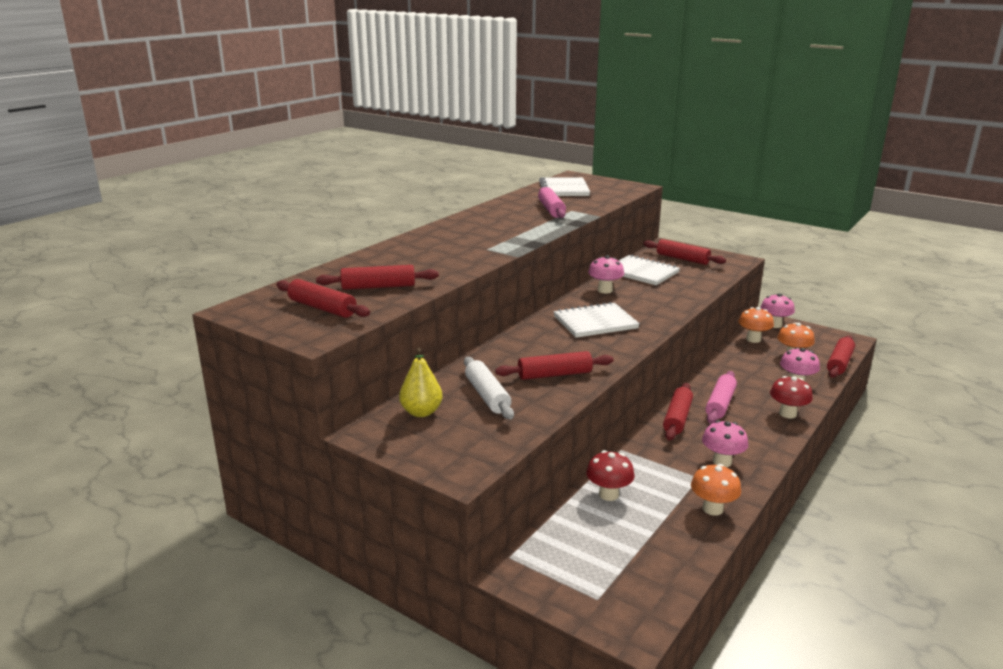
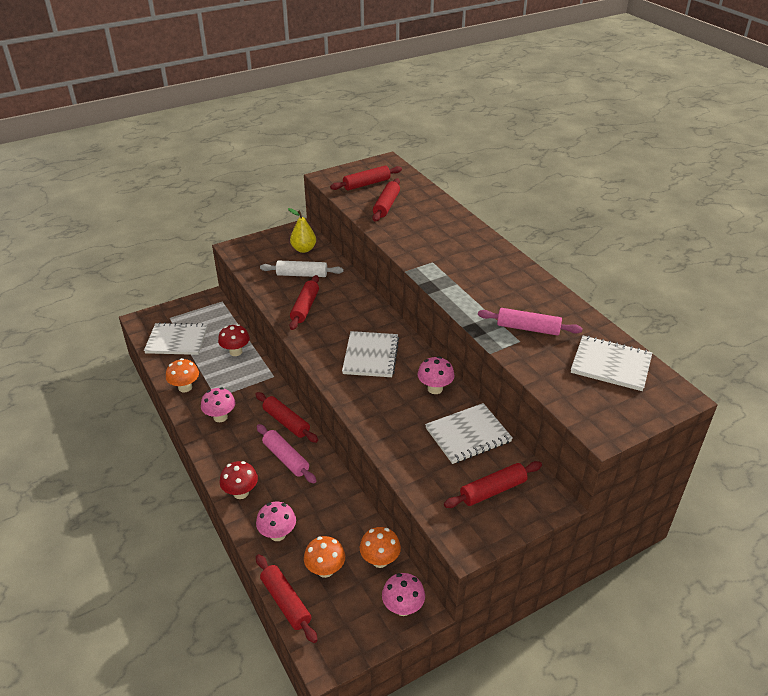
camera: 115 degrees right, 15 degrees up
none -> white notebook [144,322,208,355]

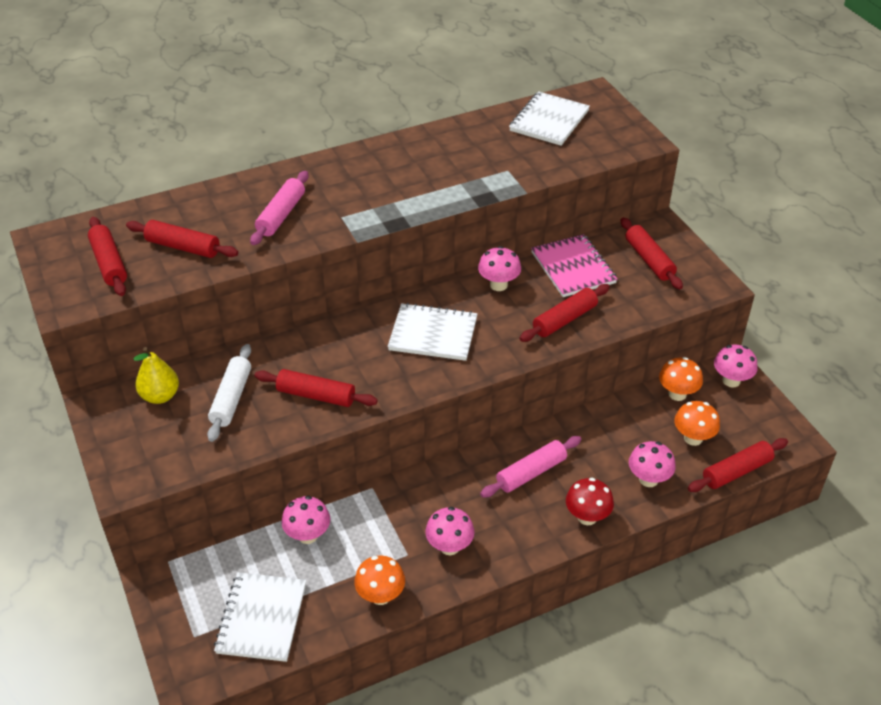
camera: 85 degrees left, 5 degrees up
red mushroom [218,324,250,356] -> pink mushroom [282,496,330,544]
red rolling pin [255,392,318,443] -> red rolling pin moved to [520,284,610,342]
white notebook [425,403,513,464] -> pink notebook [531,234,617,297]
pink rolling pin [478,308,583,335] -> pink rolling pin moved to [250,171,308,245]

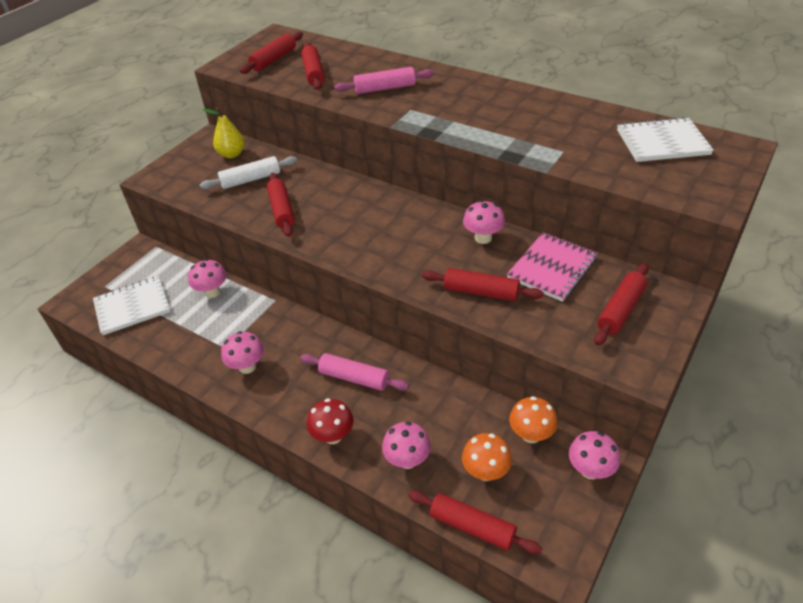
camera: 60 degrees right, 0 degrees up
orange mushroom [354,555,405,605] -> none
white notebook [388,303,477,361] -> none

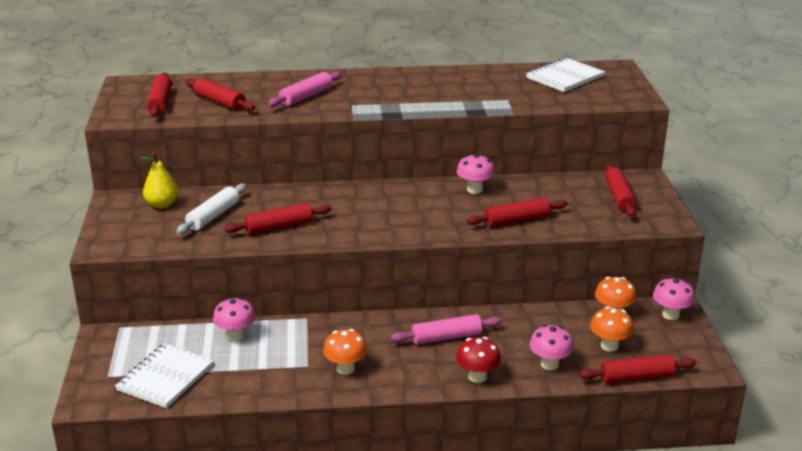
camera: 40 degrees left, 15 degrees down
pink mushroom [221,331,264,374] -> orange mushroom [323,329,367,375]
red rolling pin [267,173,295,237] -> red rolling pin turned 60 degrees counterclockwise [224,203,332,234]
pink notebook [507,232,598,302] -> none

